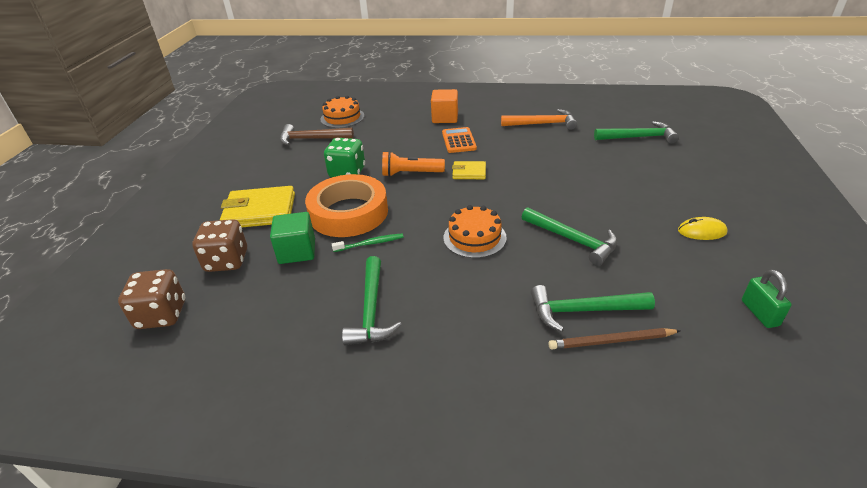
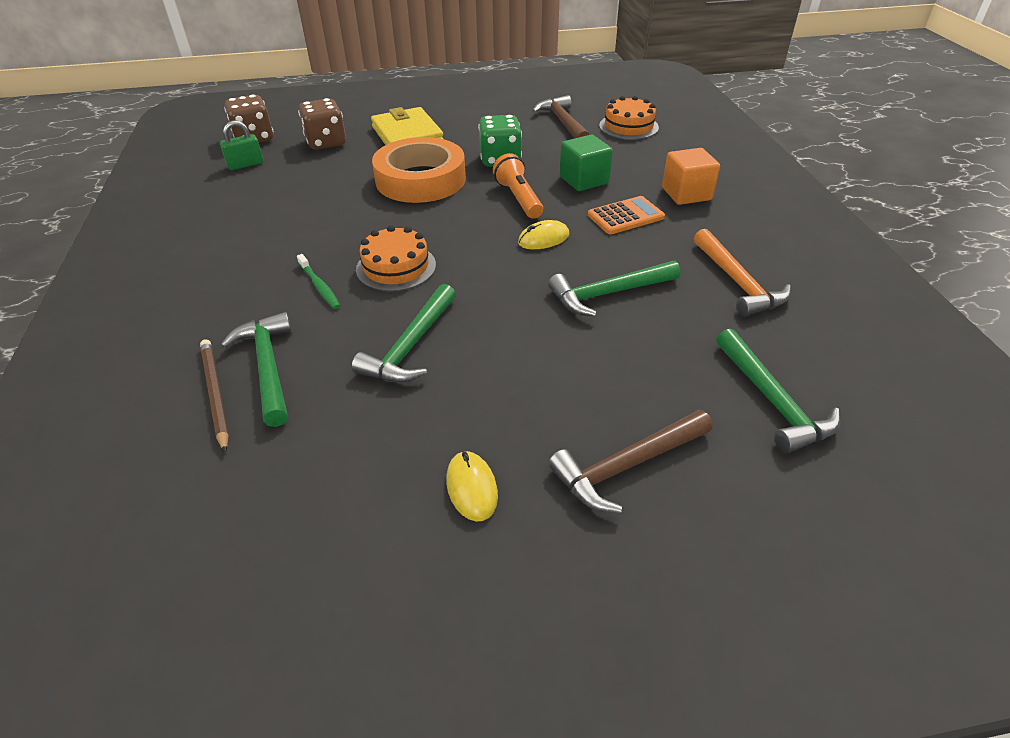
camera: 70 degrees right, 5 degrees up
green cube [270,212,315,264] -> green cube moved to [560,135,613,191]
green toothbrush [332,234,404,252] -> green toothbrush moved to [297,254,341,309]
green hammer [342,256,402,345] -> green hammer moved to [548,261,680,317]
yellow wallet [452,161,486,179] -> yellow mouse [518,220,569,249]
green padlock [742,270,792,328] -> green padlock moved to [220,121,263,170]
none -> brown hammer [548,410,713,513]

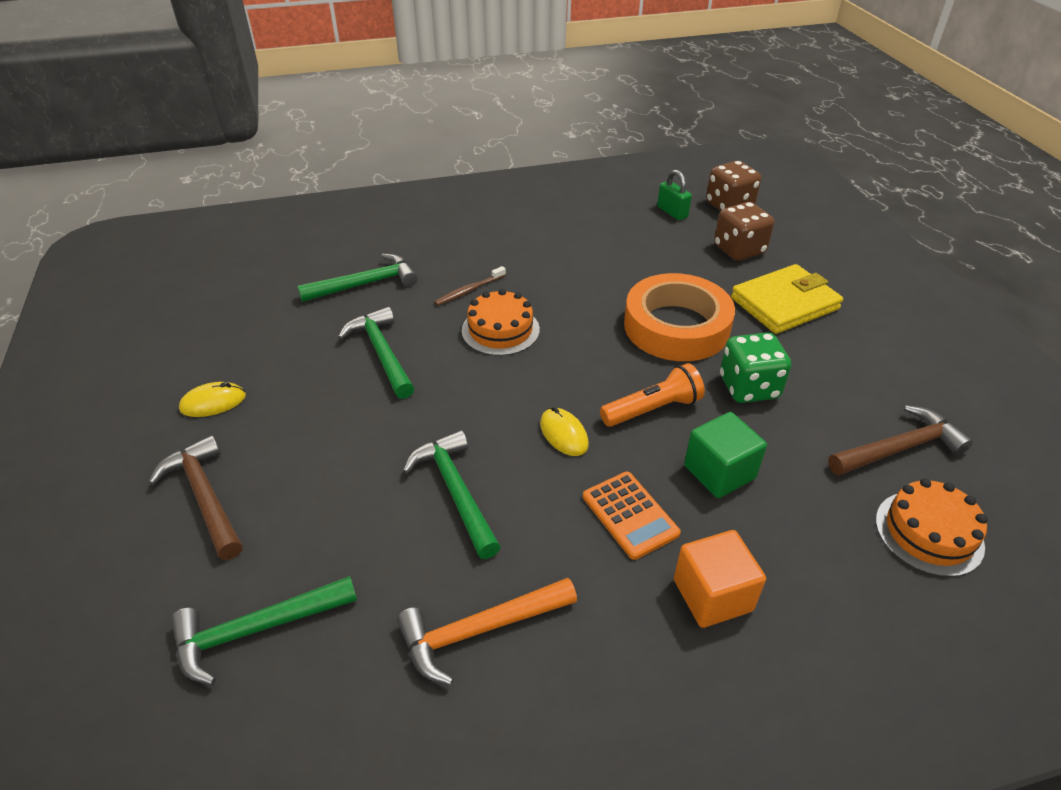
camera: 85 degrees right, 0 degrees up
brown pencil [200,339,229,453] -> none
green toothbrush [297,254,341,309] -> brown toothbrush [434,266,506,306]
green hammer [352,284,456,383] -> green hammer turned 45 degrees clockwise [338,307,414,399]

